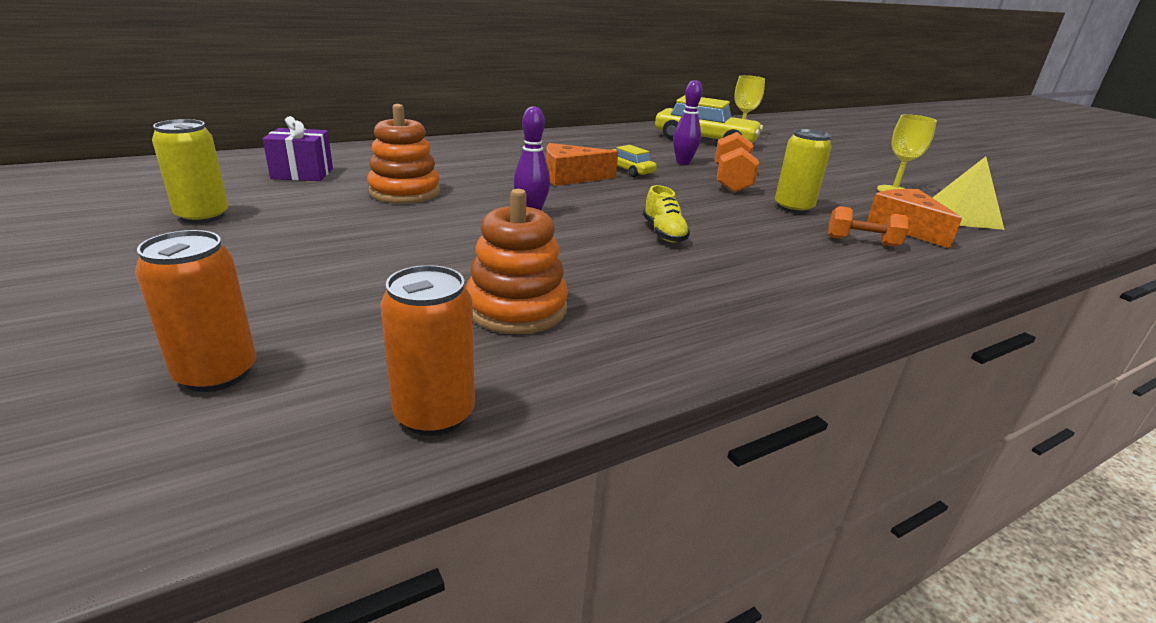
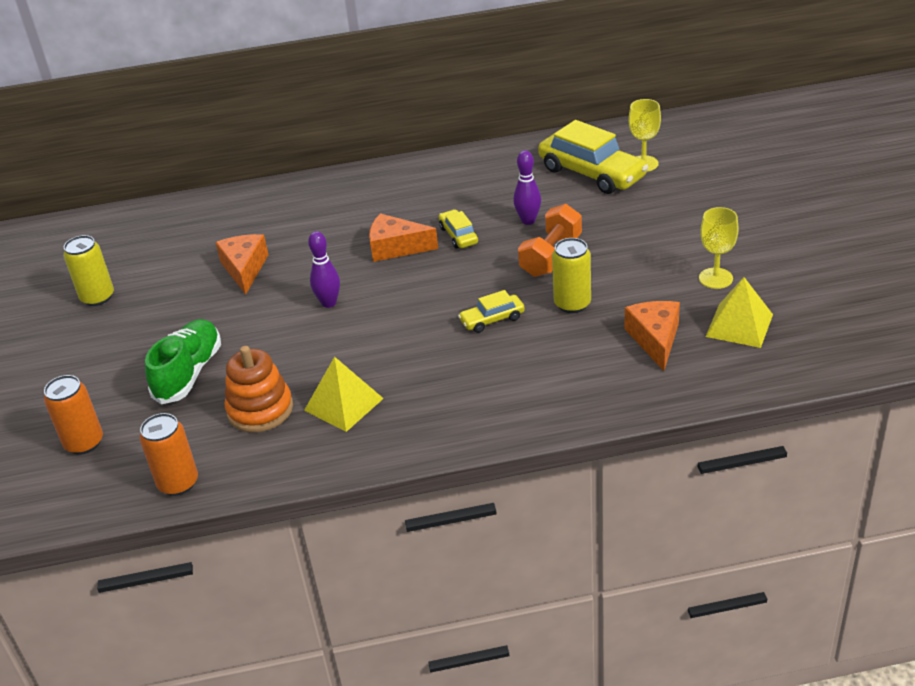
camera: 25 degrees right, 10 degrees up
purple gift [262,116,333,181] -> none
orange stacking toy [367,104,440,204] -> orange cheese [215,234,269,295]
yellow shoe [643,185,690,243] -> none
orange dumbbell [828,206,909,247] -> none
none -> green shoe [145,319,221,404]
none -> yellow pyramid [304,357,384,432]
none -> yellow car [458,290,525,333]

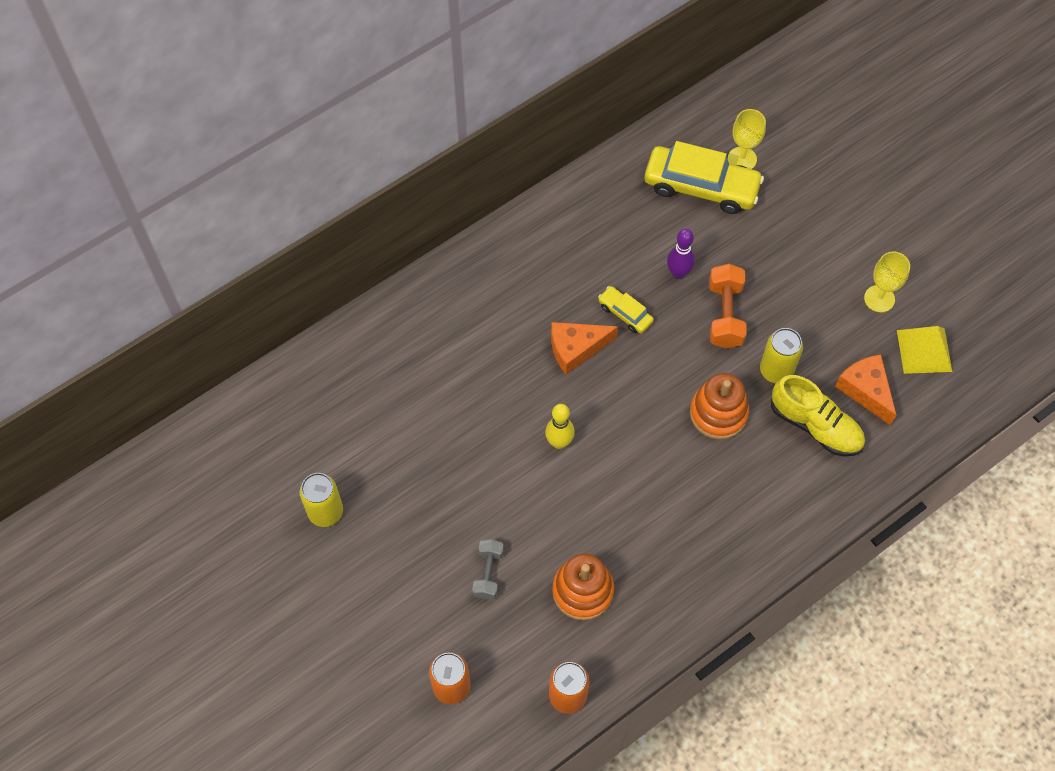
camera: 30 degrees left, 25 degrees up
green shoe [145,319,221,404] -> grey dumbbell [472,539,504,599]
orange cheese [215,234,269,295] -> none
yellow pyramid [304,357,384,432] -> none
purple bowling pin [308,231,340,308] -> yellow bowling pin [545,404,575,449]
yellow car [458,290,525,333] -> orange stacking toy [690,373,749,440]
none -> yellow shoe [771,375,865,457]

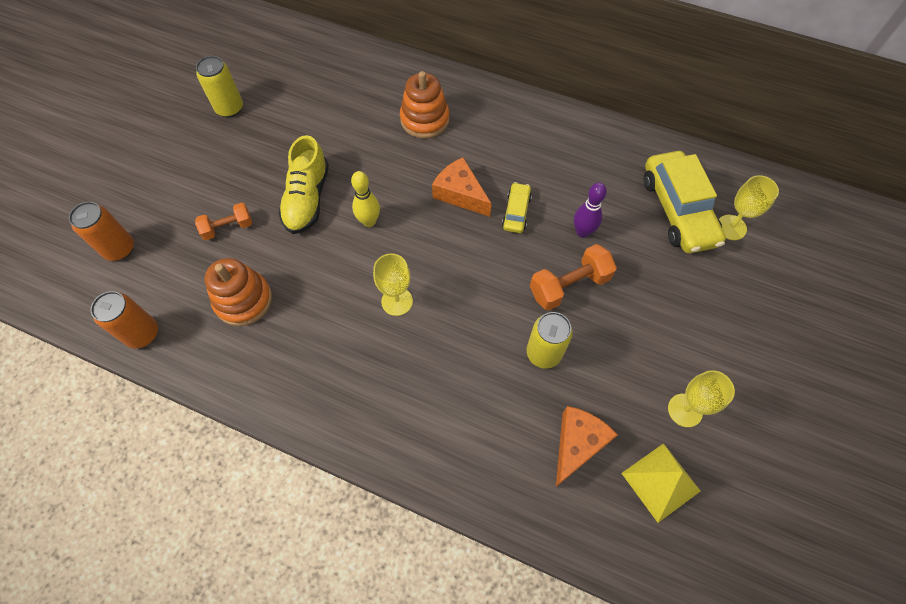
camera: 60 degrees right, 0 degrees up
grey dumbbell [472,539,504,599] -> orange dumbbell [195,203,252,240]
orange stacking toy [690,373,749,440] -> orange stacking toy moved to [400,71,450,139]
yellow shoe [771,375,865,457] -> yellow shoe moved to [278,135,329,234]
none -> yellow goblet [373,253,413,316]

